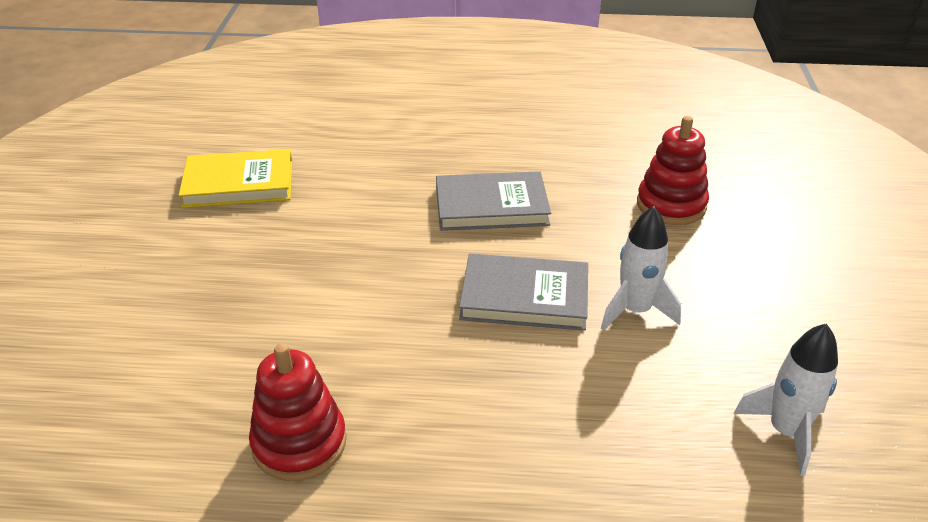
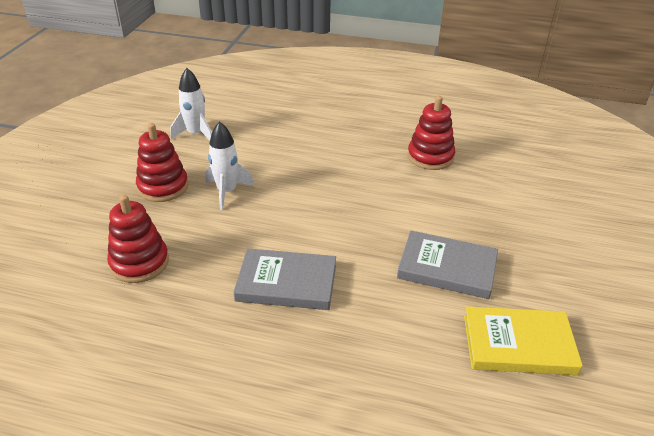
camera: 170 degrees left, 0 degrees up
grey book [459,253,588,331] -> grey book moved to [397,231,498,299]
none -> red stacking toy [136,123,188,202]

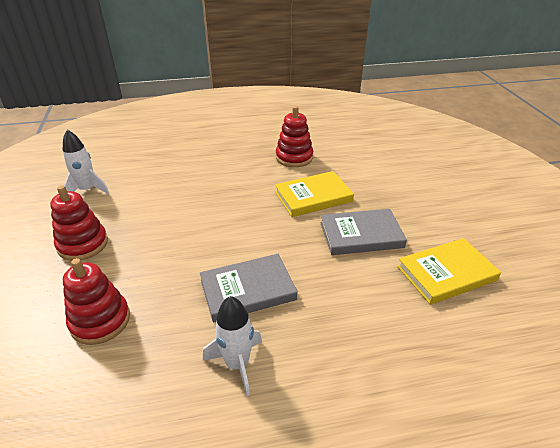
camera: 25 degrees left, 0 degrees up
white rocket [205,121,255,210] -> white rocket moved to [203,296,262,396]
none -> yellow book [275,171,354,217]

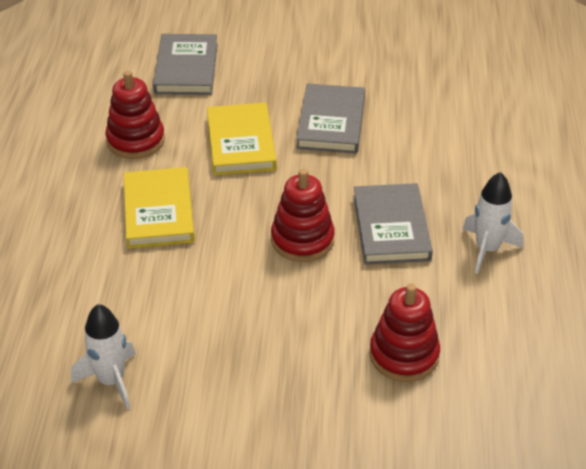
camera: 75 degrees left, 5 degrees up
red stacking toy [50,185,108,261] -> red stacking toy moved to [271,169,335,262]
yellow book [397,238,501,305] -> yellow book moved to [124,167,195,248]
none -> grey book [153,34,218,95]

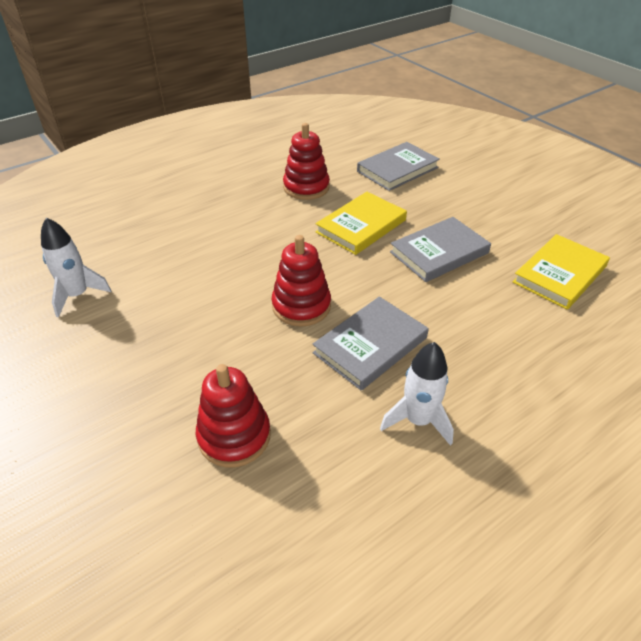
camera: 50 degrees right, 0 degrees up
yellow book [124,167,195,248] -> yellow book moved to [513,234,610,310]

